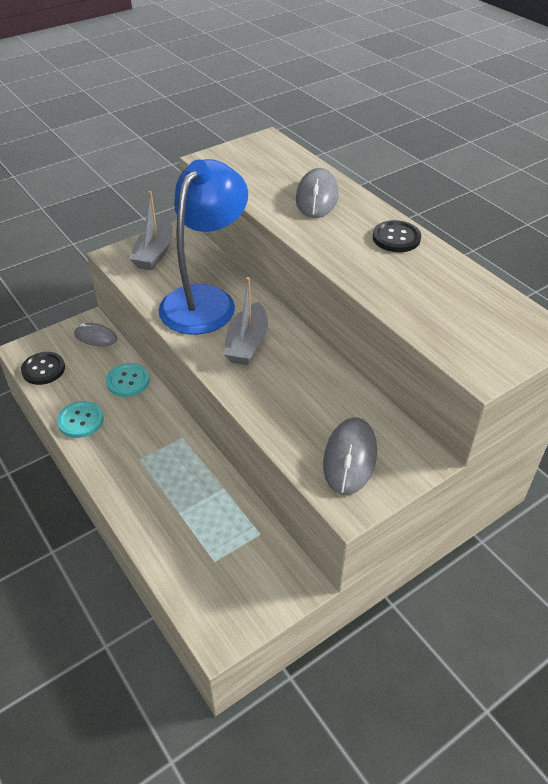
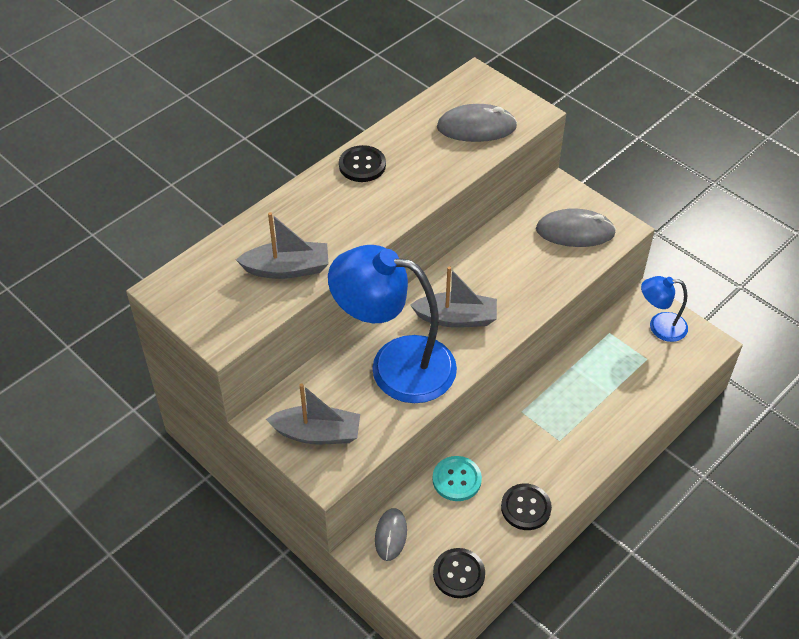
camera: 100 degrees left, 5 degrees up
turquoise button [57,401,104,438] -> black button [501,484,552,530]
grey mouse [296,168,339,218] -> grey mouse moved to [437,104,517,142]
none -> grey boat [236,212,329,279]
none -> blue lamp [641,276,688,342]

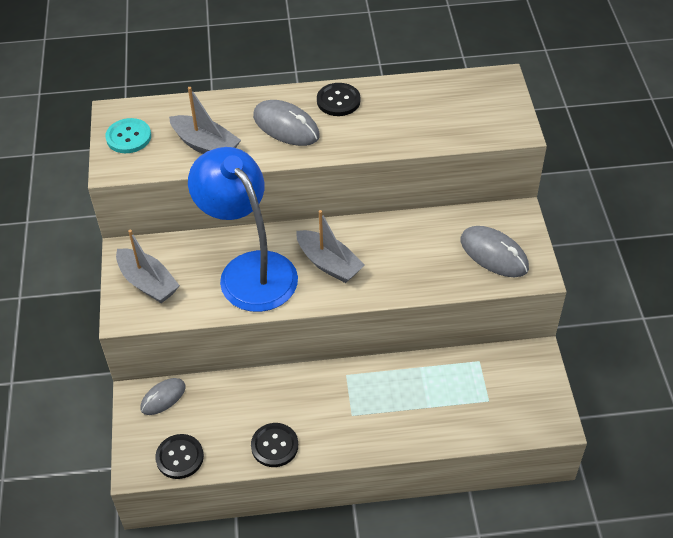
camera: 40 degrees right, 0 degrees up
turquoise button [432,456,482,501] -> turquoise button moved to [105,118,151,153]
grey mouse [437,104,517,142] -> grey mouse moved to [253,100,320,146]
blue lamp [641,276,688,342] -> none

